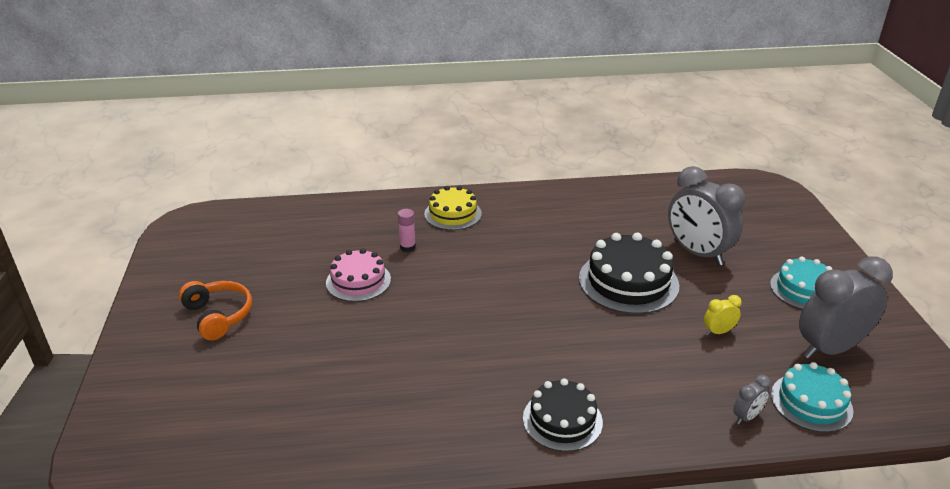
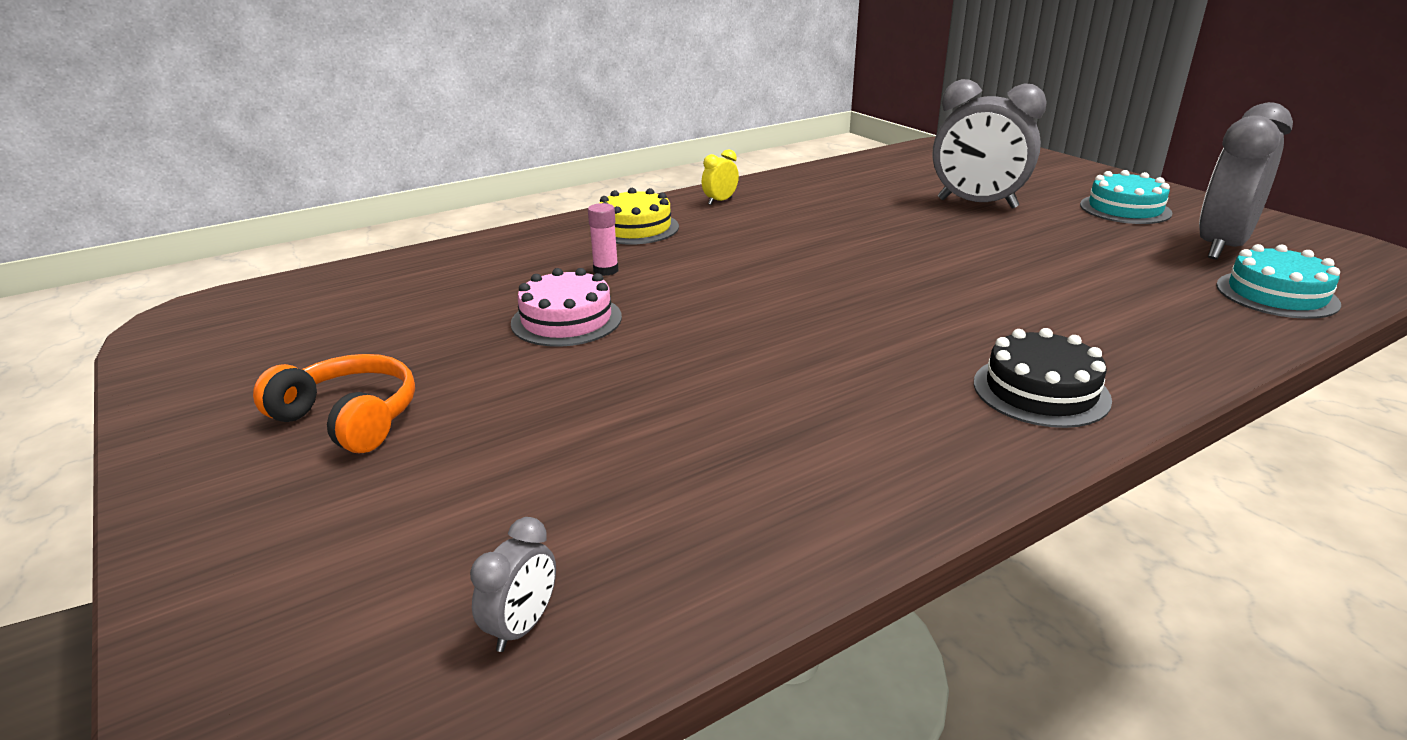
camera: 25 degrees left, 5 degrees down
black cake [579,233,679,314] -> none
yellow clock [704,295,742,335] -> yellow clock moved to [702,149,739,205]
grey clock [733,375,771,424] -> grey clock moved to [470,517,556,652]

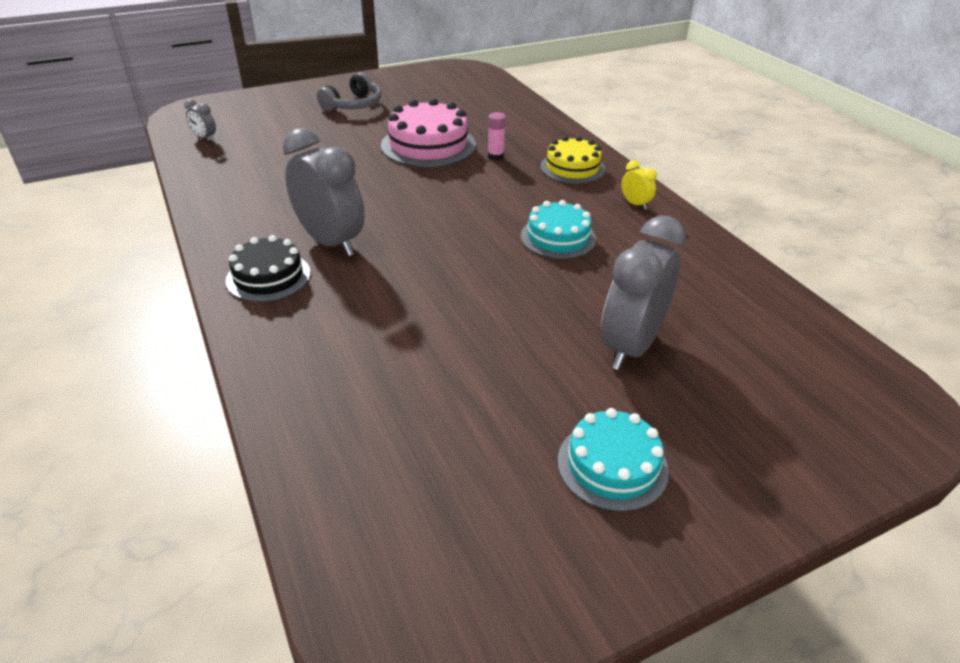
camera: 95 degrees right, 10 degrees up
orange headphones [253,354,415,453] -> grey headphones [317,72,382,111]
pink cake [511,268,622,347] -> pink cake [381,98,476,167], size x1.53
grey clock [1199,102,1293,259] -> grey clock moved to [283,128,365,257]
turquoise cake [1216,244,1341,319] -> turquoise cake moved to [521,200,596,259]

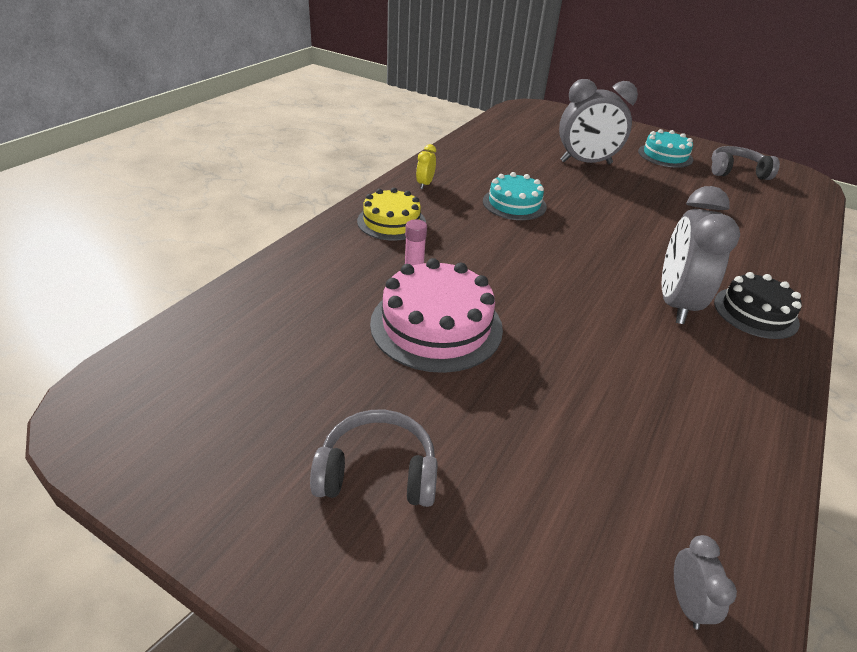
camera: 125 degrees left, 0 degrees up
none -> grey headphones [711,146,780,180]

